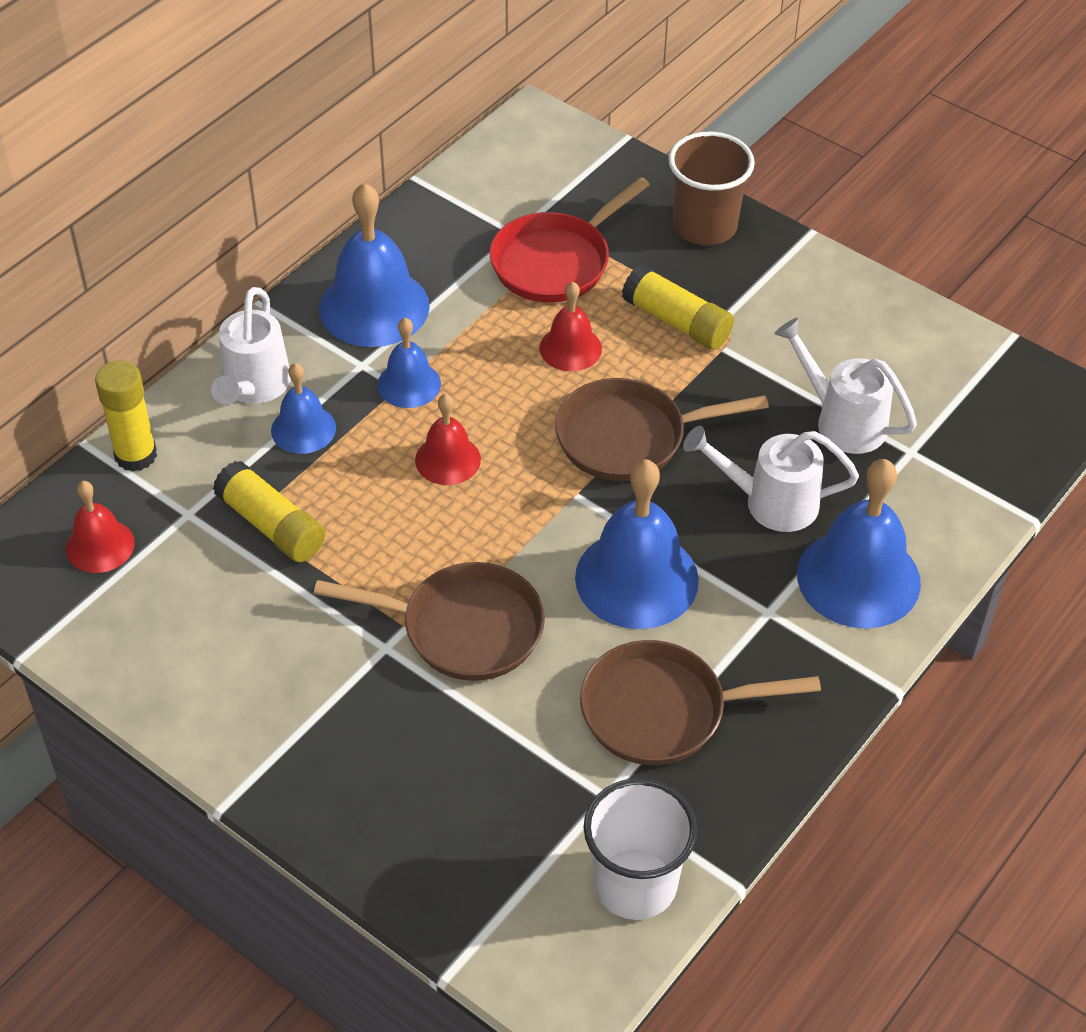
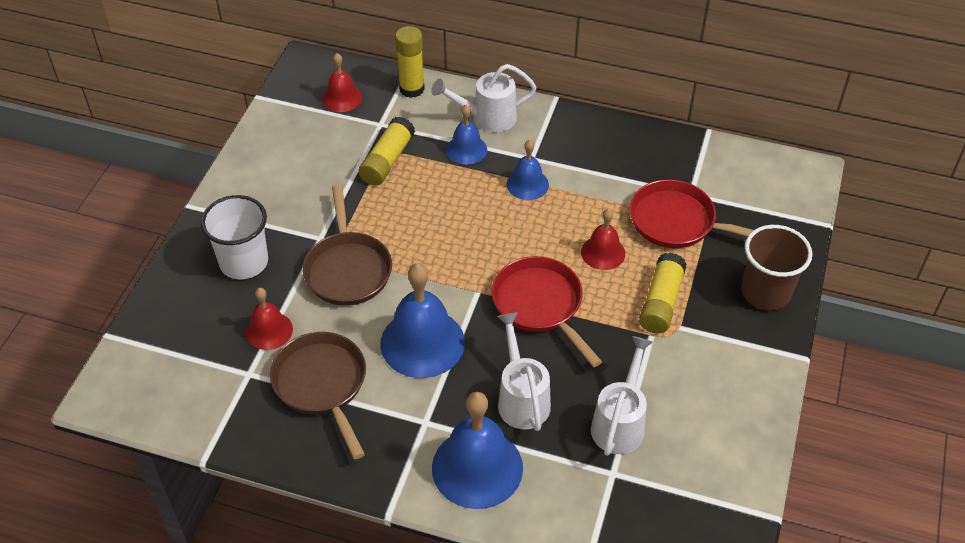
camera: 70 degrees right, 0 degrees up
blue bell [319,183,430,347] -> none
red bell [415,394,481,485] -> red bell moved to [246,288,293,350]
brown pan [555,378,769,481] -> red pan [492,256,602,367]
white cup [583,778,697,920] -> white cup moved to [201,195,268,279]

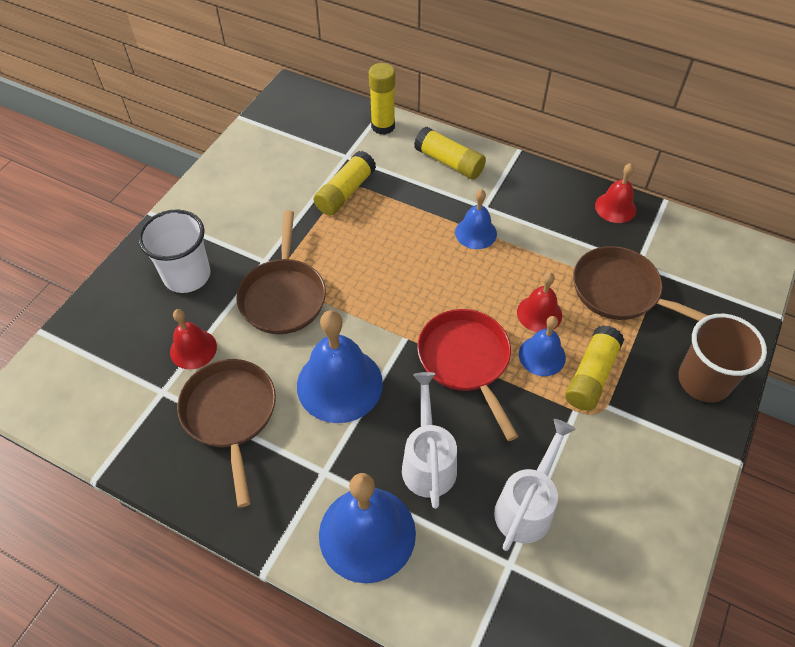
camera: 10 degrees right, 5 degrees up
red bell [322,53,362,112] -> red bell moved to [595,163,636,223]
white watering can [431,64,537,132] -> yellow glue stick [414,126,486,179]
blue bell [446,105,487,165] -> blue bell moved to [519,316,566,376]
red pan [629,180,754,248] -> brown pan [573,246,709,321]

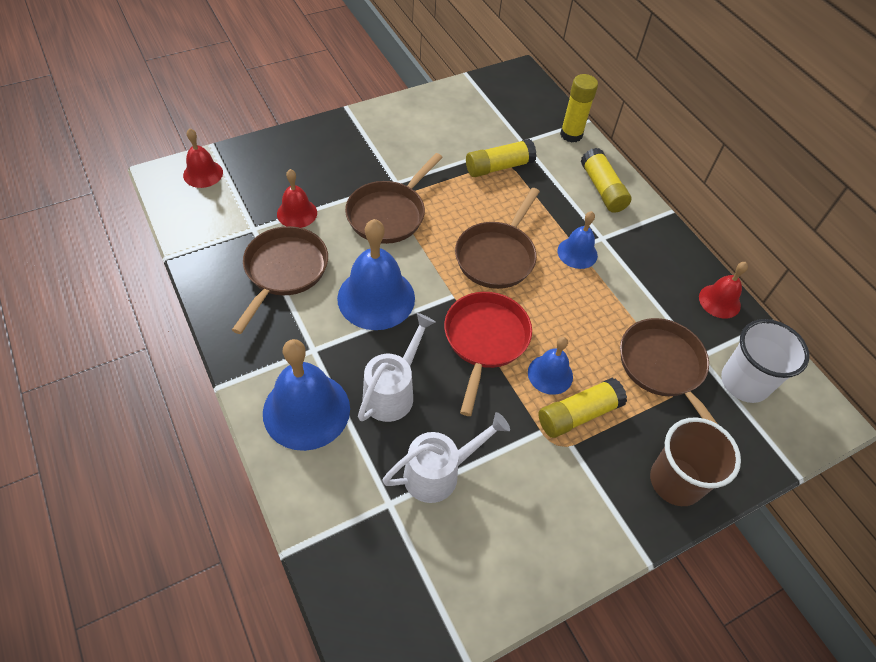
camera: 30 degrees right, 0 degrees up
white cup [138,209,211,293] -> white cup moved to [721,319,809,403]
red bell [517,272,562,332] -> red bell moved to [183,128,223,188]
none -> brown pan [455,188,540,289]

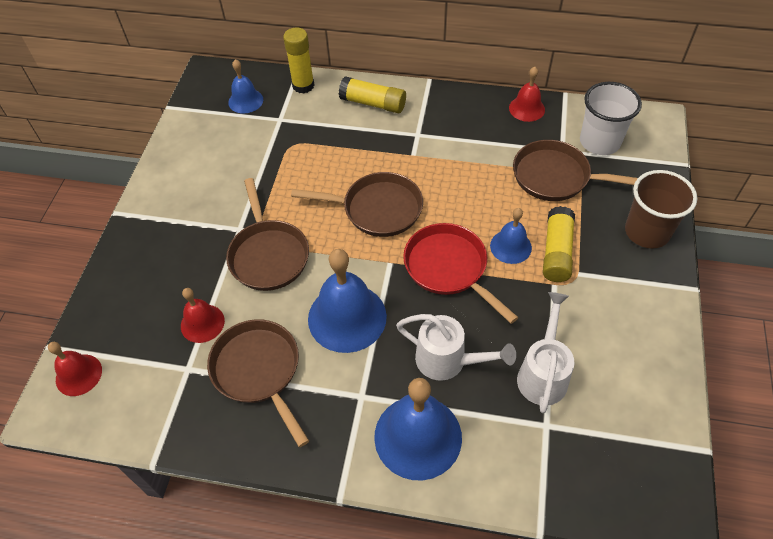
camera: 45 degrees left, 0 degrees up
white watering can [358,313,436,422] -> white watering can turned 135 degrees clockwise [396,314,516,381]
brown pan [455,188,540,289] -> brown pan turned 60 degrees counterclockwise [291,172,423,237]
yellow glue stick [466,139,537,177] -> none
blue bell [558,211,598,269] -> blue bell moved to [228,59,263,114]

